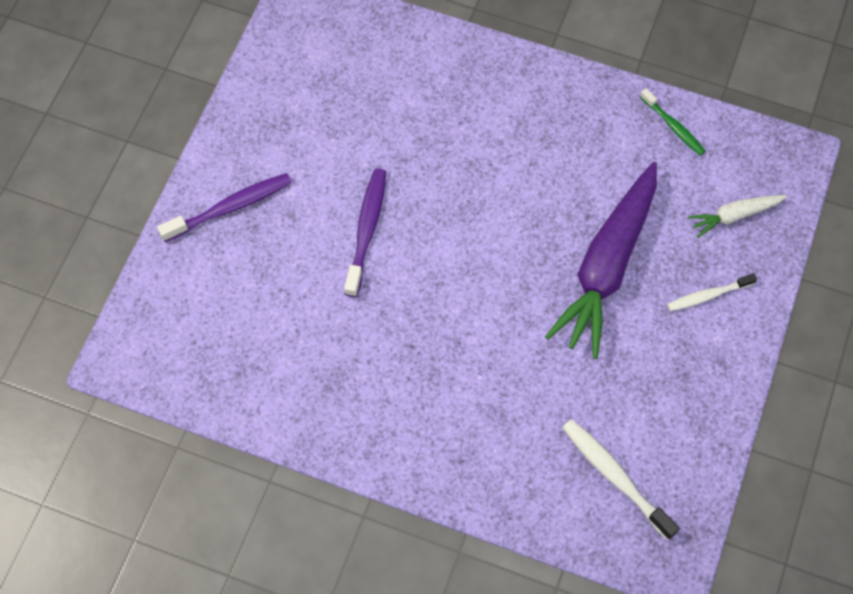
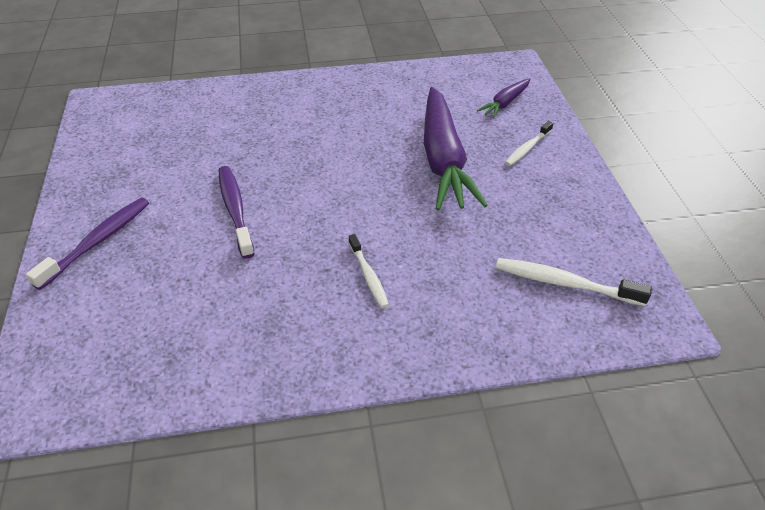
camera: 30 degrees left, 20 degrees down
green toothbrush [640,88,705,155] -> none
white carrot [688,195,787,238] -> purple carrot [477,78,530,119]
none -> white toothbrush [348,234,389,308]

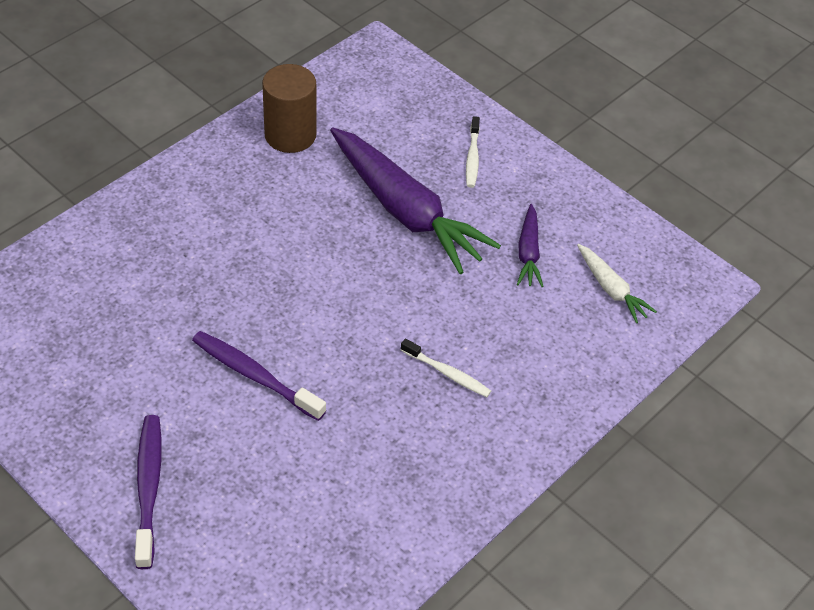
camera: 40 degrees left, 5 degrees up
purple carrot [477,78,530,119] -> purple carrot moved to [517,204,544,287]
white toothbrush [496,258,652,306] -> white carrot [577,244,657,323]
none -> brown cylinder [262,64,316,153]

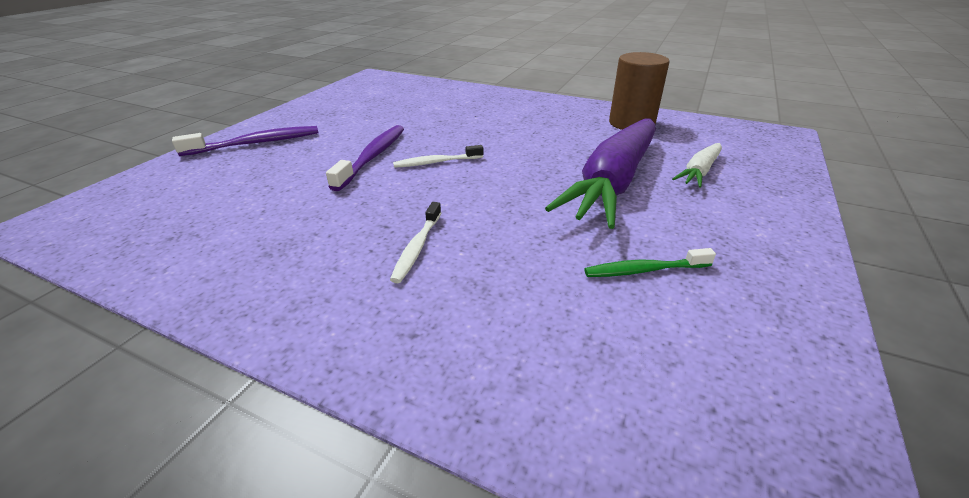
camera: 75 degrees right, 15 degrees down
white toothbrush [466,116,480,188] -> white toothbrush moved to [393,145,484,168]
purple carrot [517,204,544,287] -> green toothbrush [585,248,716,277]
white carrot [577,244,657,323] -> white carrot moved to [672,143,722,188]

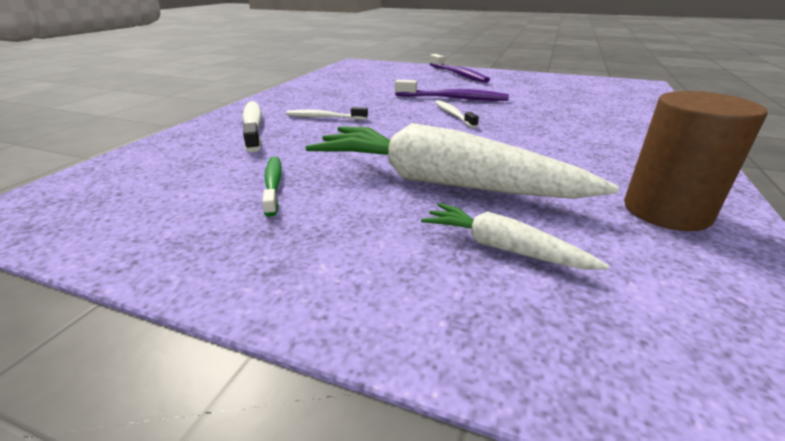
camera: 85 degrees right, 5 degrees down
purple carrot [545,118,656,229] -> white carrot [306,123,619,199]
none -> white toothbrush [243,101,262,152]

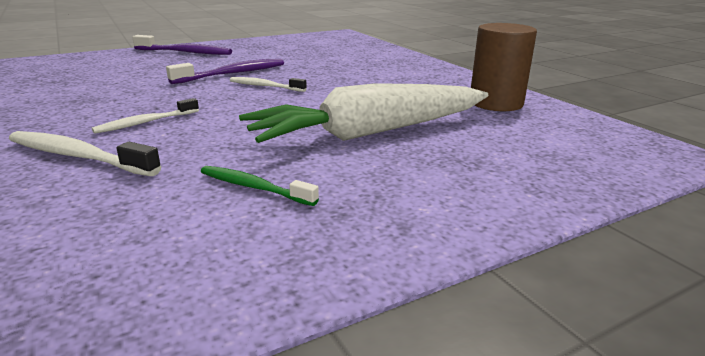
camera: 50 degrees left, 5 degrees down
white carrot [421,203,609,269] -> none

